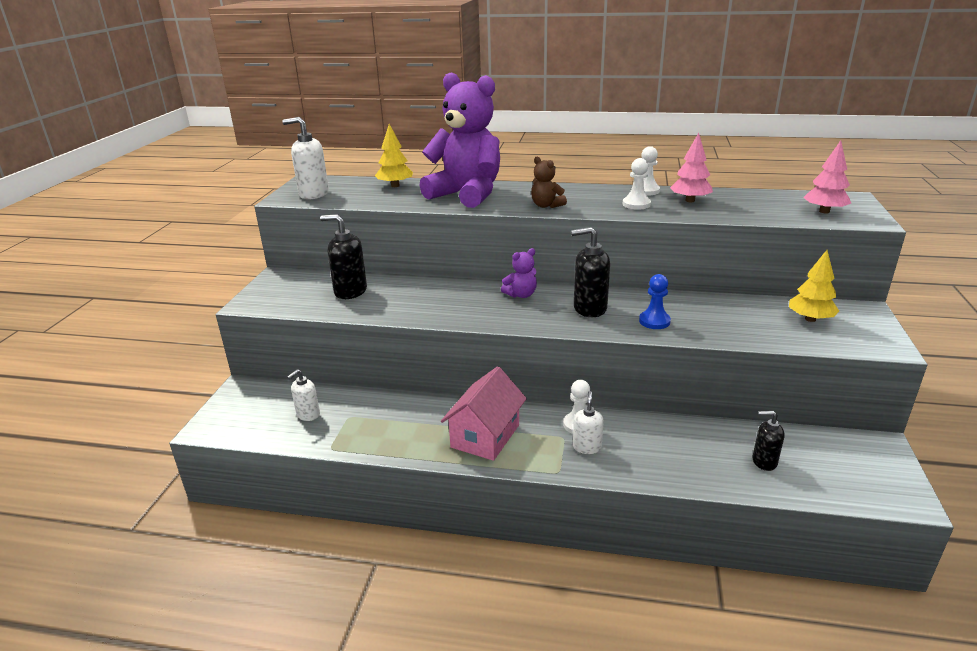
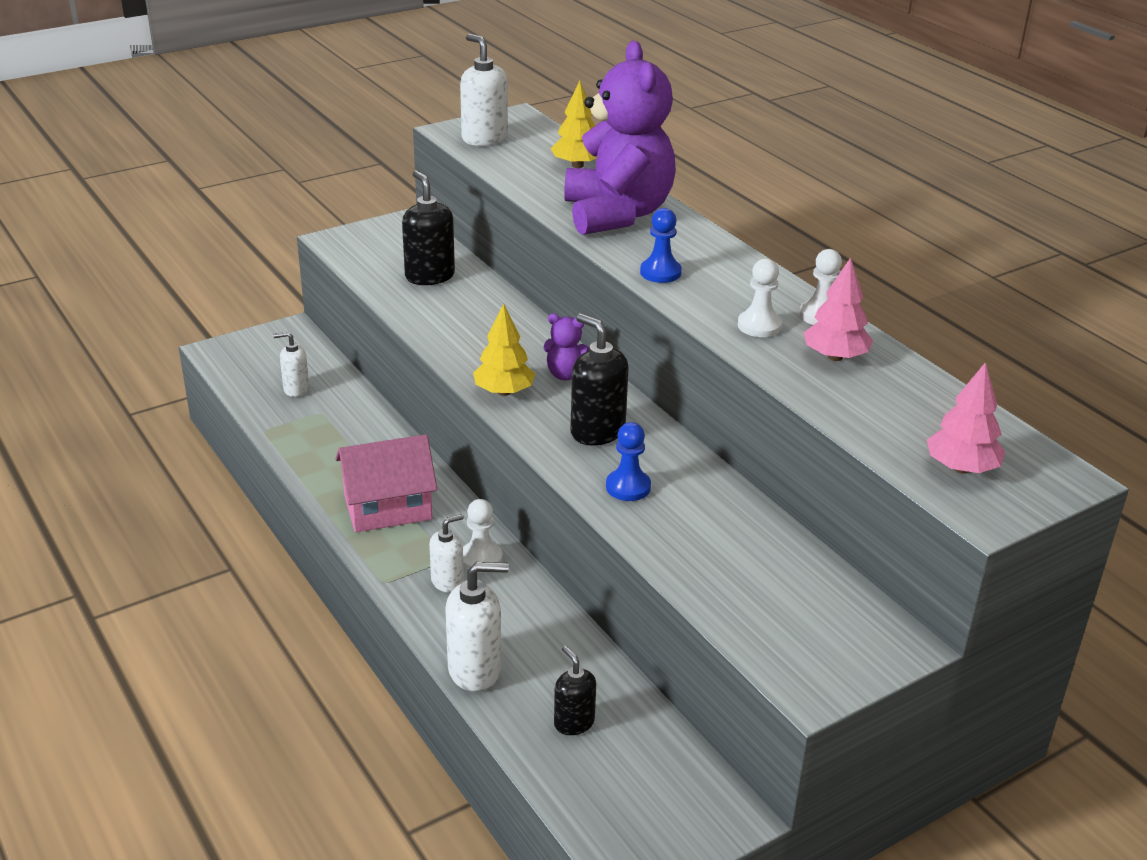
camera: 45 degrees right, 5 degrees up
brown teddy bear [531,156,567,208] -> blue pawn [640,208,682,283]
yellow tree [789,250,839,322] -> yellow tree moved to [473,303,535,396]
none -> white soap dispenser [446,562,509,692]

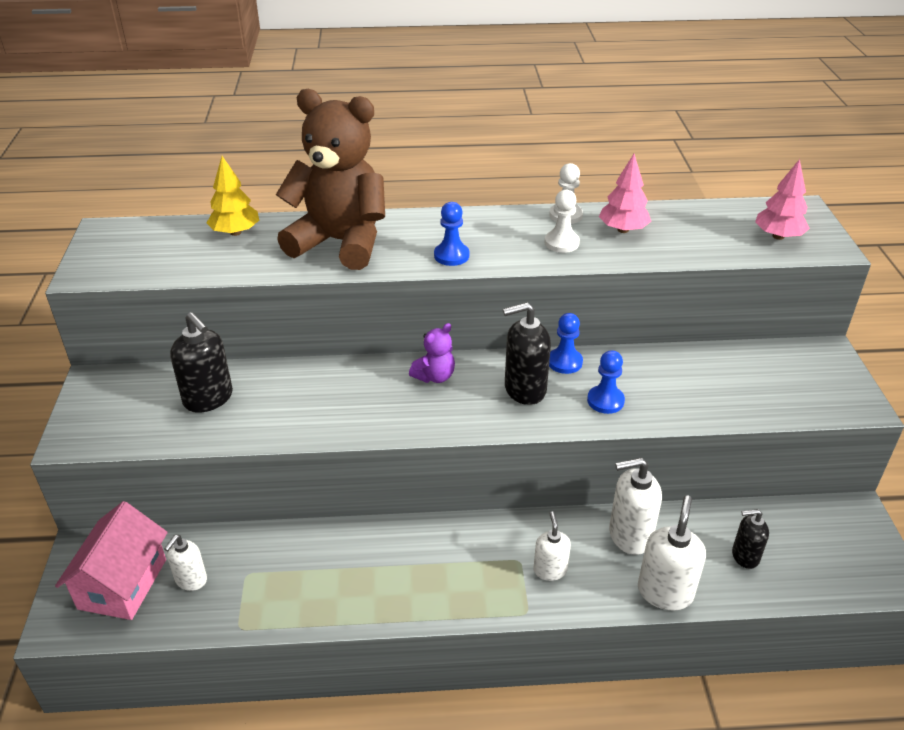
camera: 60 degrees left, 5 degrees up
pink house [335,434,437,532] -> pink house moved to [55,501,168,620]
black soap dispenser [402,170,455,285] -> black soap dispenser turned 135 degrees counterclockwise [170,312,233,413]
white soap dispenser [460,34,508,146] -> white soap dispenser moved to [609,458,662,555]
white pawn [463,499,503,573] -> none
yellow tree [473,303,535,396] -> none
purple teddy bear [564,41,676,235] -> brown teddy bear [276,89,385,270]
none -> blue pawn [549,313,583,374]

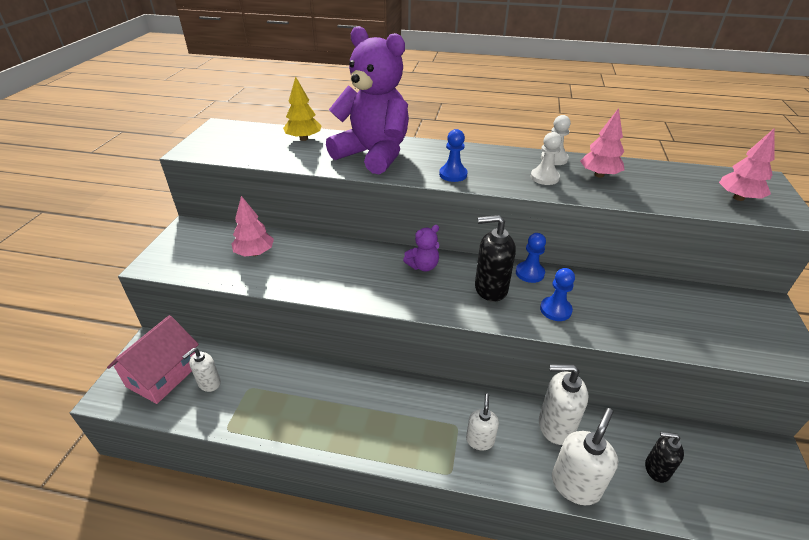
camera: 15 degrees right, 0 degrees up
black soap dispenser [170,312,233,413] -> pink tree [231,196,274,257]
brown teddy bear [276,89,385,270] -> purple teddy bear [326,26,409,174]

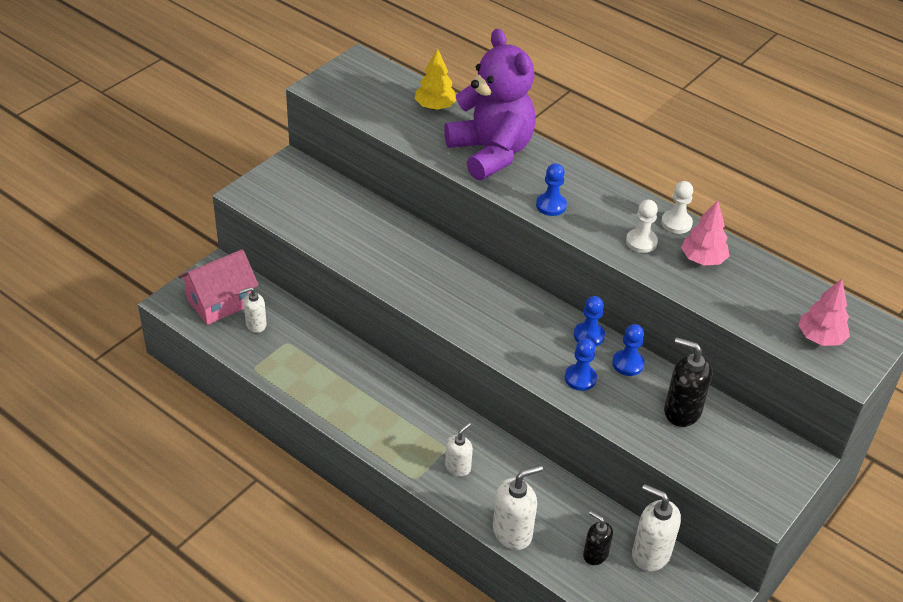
camera: 25 degrees right, 5 degrees up
pink tree [231,196,274,257] -> none
purple teddy bear [403,225,439,271] -> none
black soap dispenser [475,215,516,302] -> black soap dispenser moved to [664,337,713,427]
white soap dispenser [539,364,589,445] -> white soap dispenser moved to [632,484,681,571]
none -> blue pawn [612,324,645,376]

